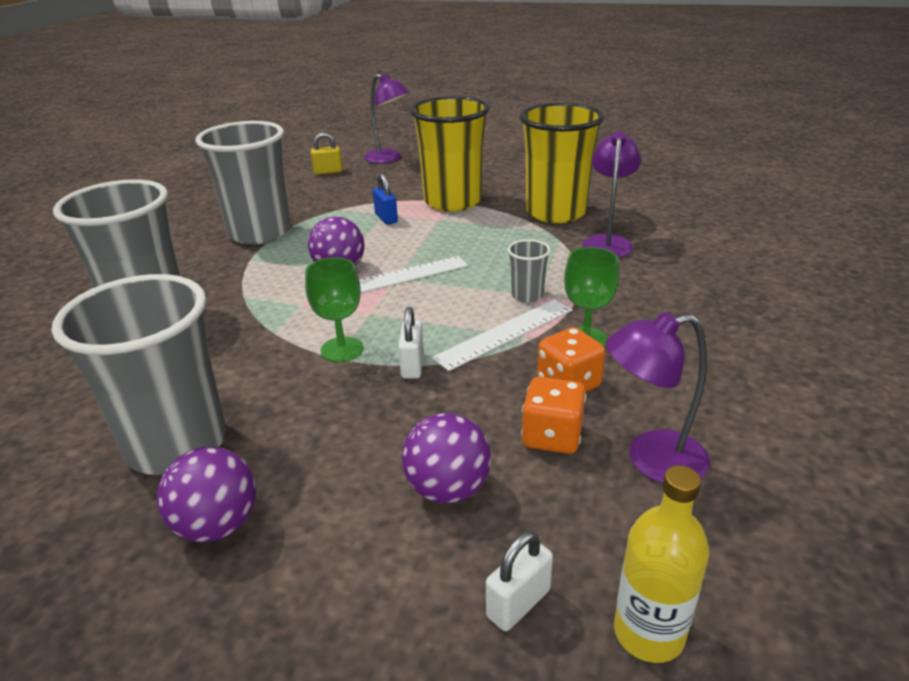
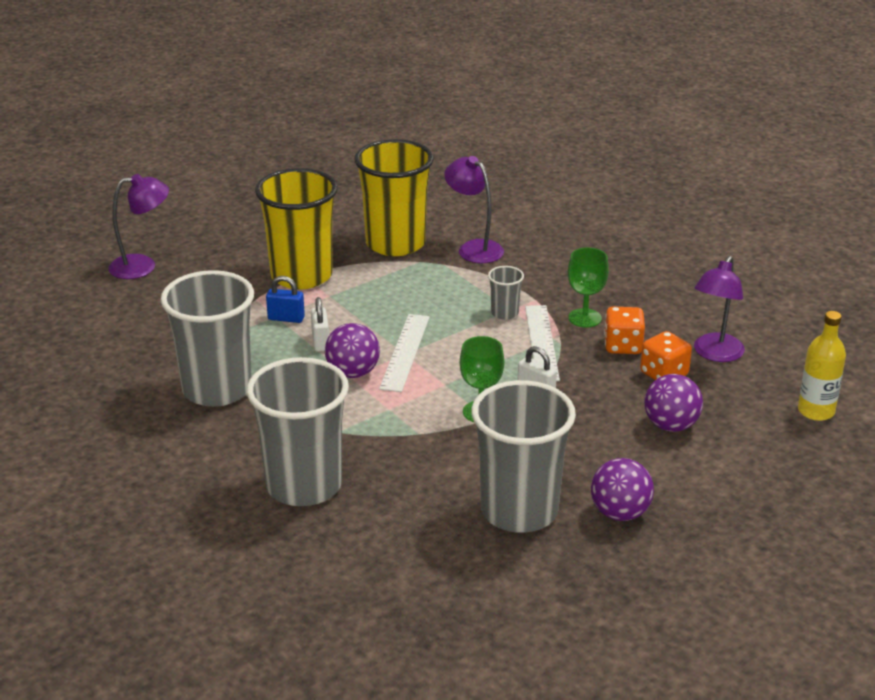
camera: 55 degrees left, 0 degrees up
yellow padlock [311,133,343,175] -> none
white padlock [486,531,553,631] -> white padlock moved to [311,297,329,352]

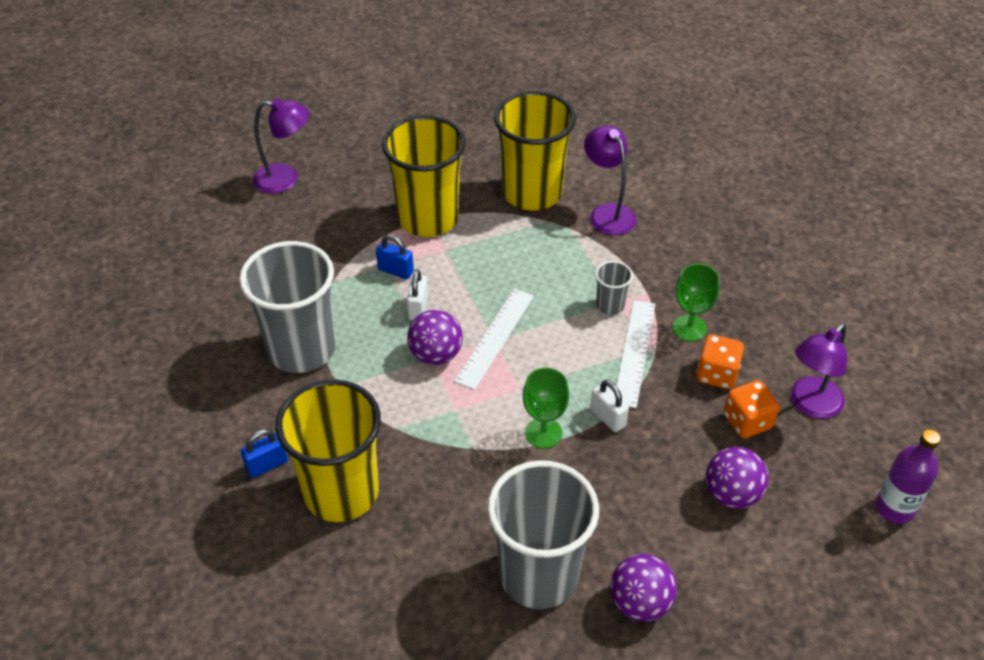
camera: 15 degrees right, 15 degrees up
grey cup [247,357,349,506] -> yellow cup [275,379,381,522]
yellow bottle [798,311,846,421] -> purple bottle [876,429,941,524]
none -> blue padlock [241,429,288,478]

